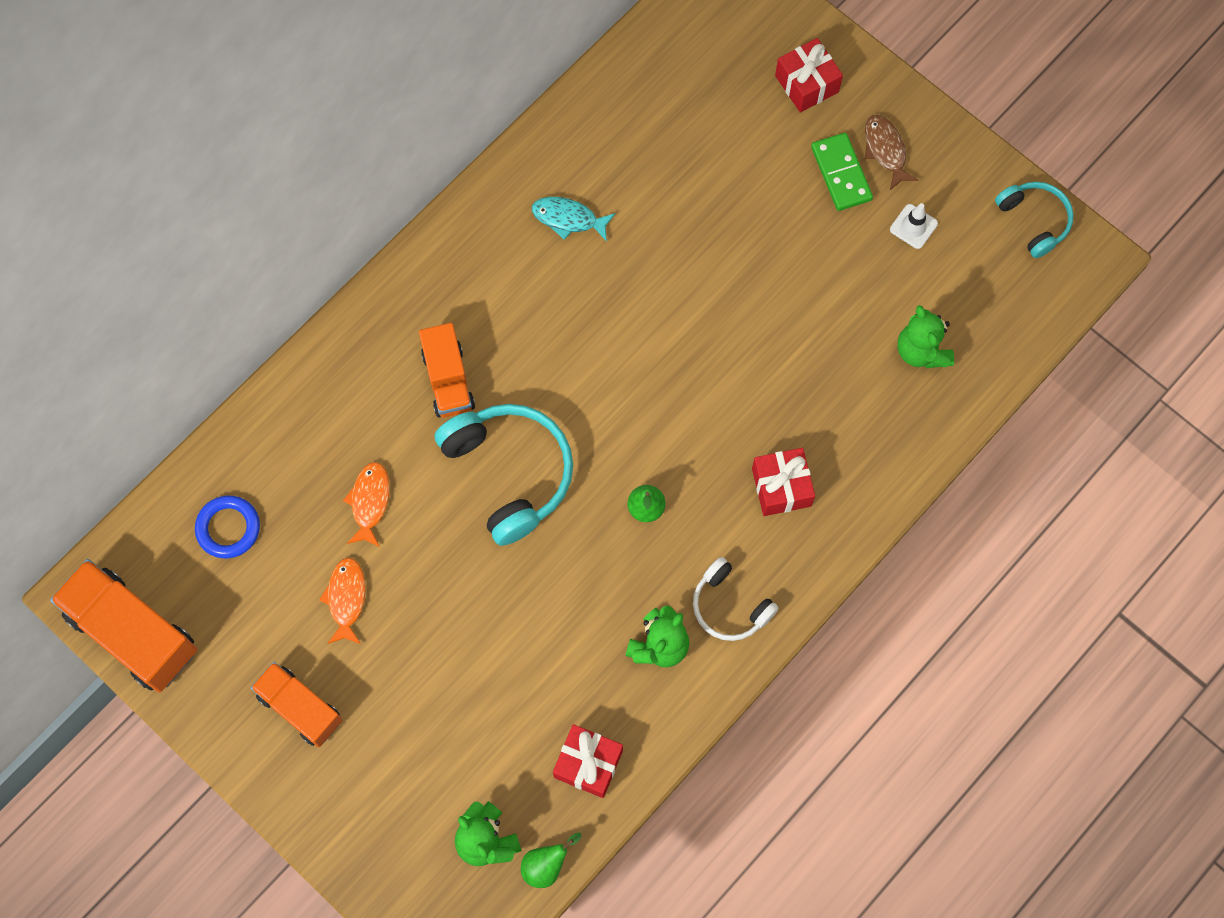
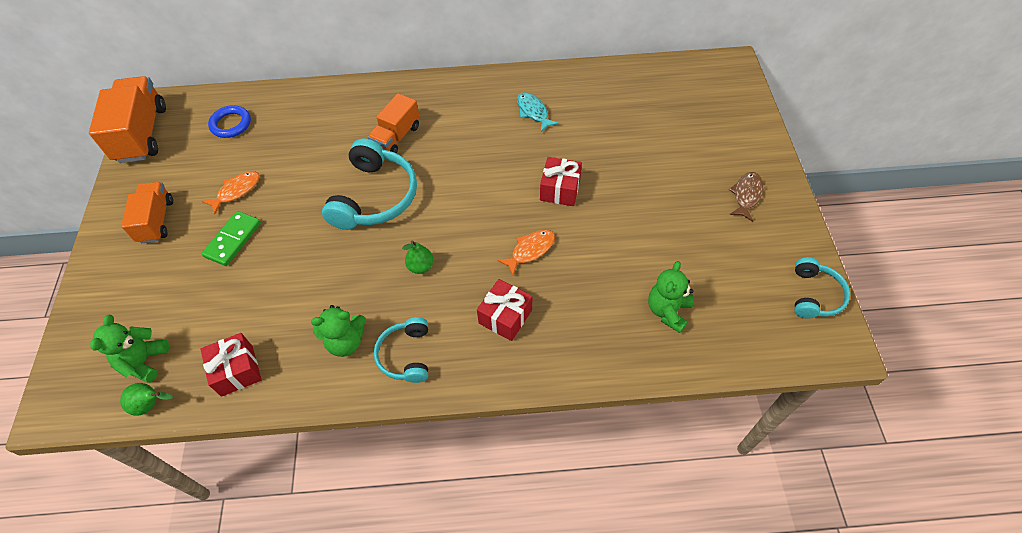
camera: 45 degrees right, 15 degrees down
orange fish [343,462,390,547] -> orange fish moved to [497,230,555,275]
white headphones [693,557,779,641] -> turquoise headphones [374,317,428,383]
red gift [775,38,843,113] -> red gift moved to [540,157,582,206]
green domino [811,133,873,211] -> green domino moved to [201,211,261,266]
white traffic cone [890,203,938,249] -> none

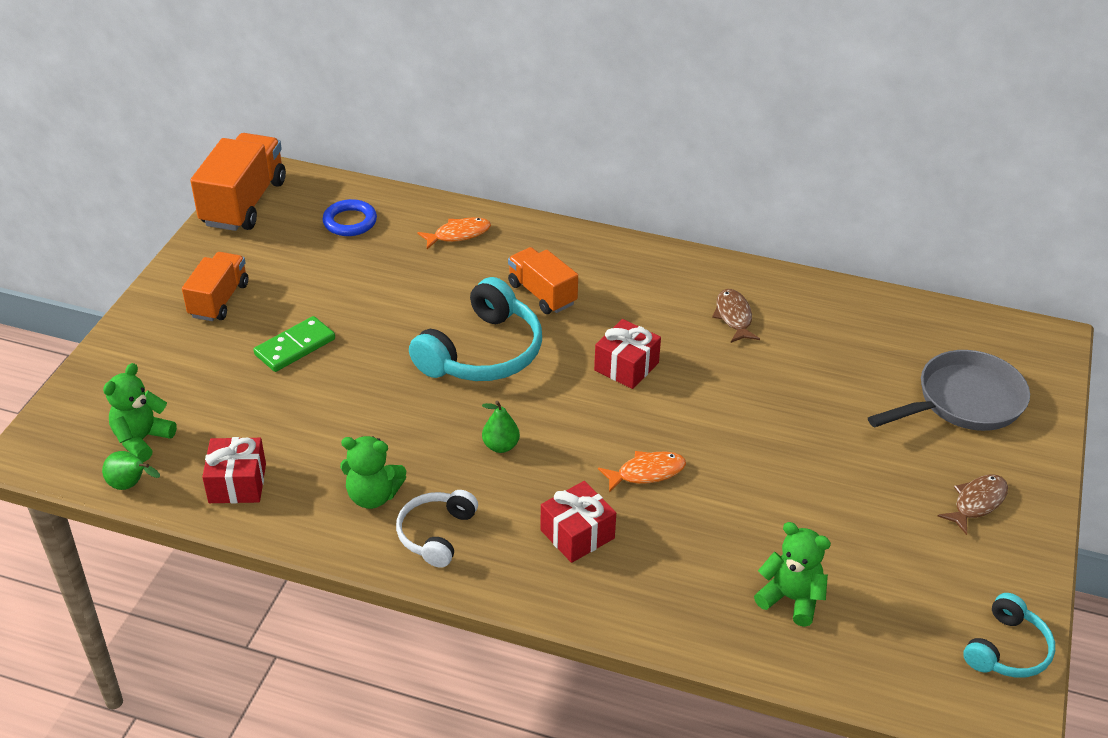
camera: 20 degrees right, 15 degrees down
orange fish [202,171,260,214] -> orange fish moved to [417,217,491,249]
orange truck [367,93,420,153] -> orange truck turned 90 degrees clockwise [508,247,578,314]
turquoise headphones [374,317,428,383] -> white headphones [396,490,478,568]
turquoise fish [517,92,559,132] -> brown fish [712,289,760,343]
red gift [540,157,582,206] -> red gift moved to [594,319,661,389]
green teddy bear [648,261,693,333] -> green teddy bear turned 75 degrees clockwise [754,522,831,627]
none -> grey pan [868,350,1030,431]

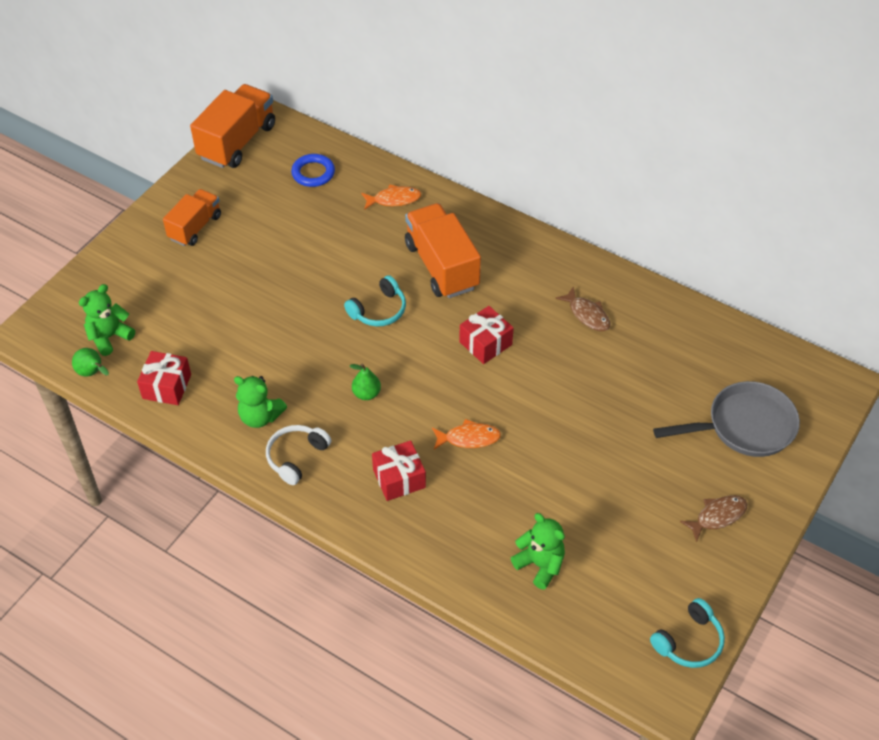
camera: 15 degrees right, 10 degrees up
green domino [254,316,335,372] -> none
turquoise headphones [409,277,542,381] -> turquoise headphones [344,275,406,327], size x0.58
orange truck [508,247,578,314] -> orange truck [405,203,481,298], size x1.58
brown fish [712,289,760,343] -> brown fish turned 135 degrees clockwise [556,287,610,331]

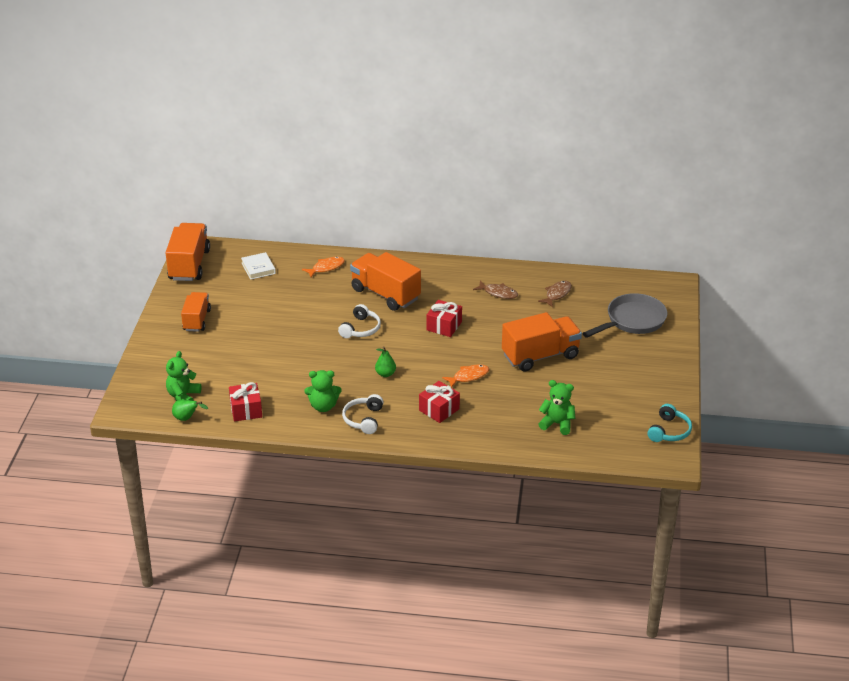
camera: 25 degrees left, 15 degrees down
blue ring [291,154,335,187] -> white book [241,252,276,280]
turquoise headphones [344,275,406,327] -> white headphones [338,304,381,338]
brown fish [680,495,747,542] -> brown fish moved to [538,281,572,307]
none -> orange truck [502,312,582,372]

